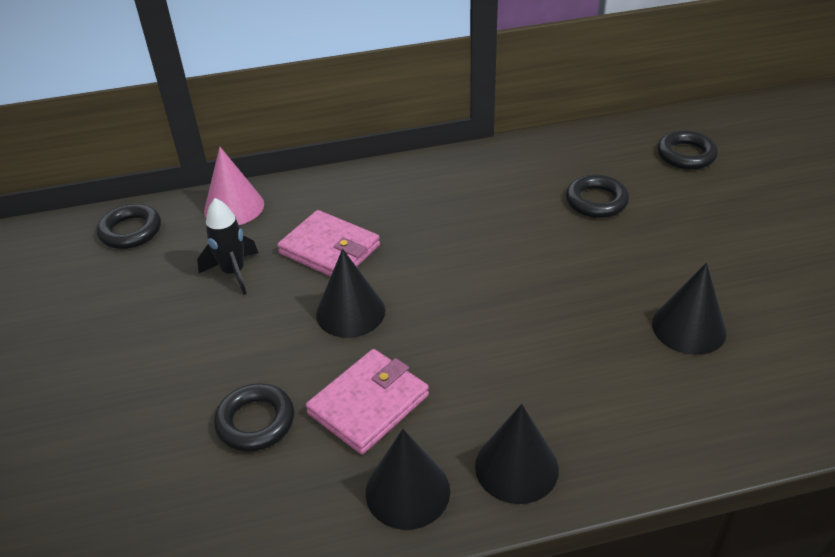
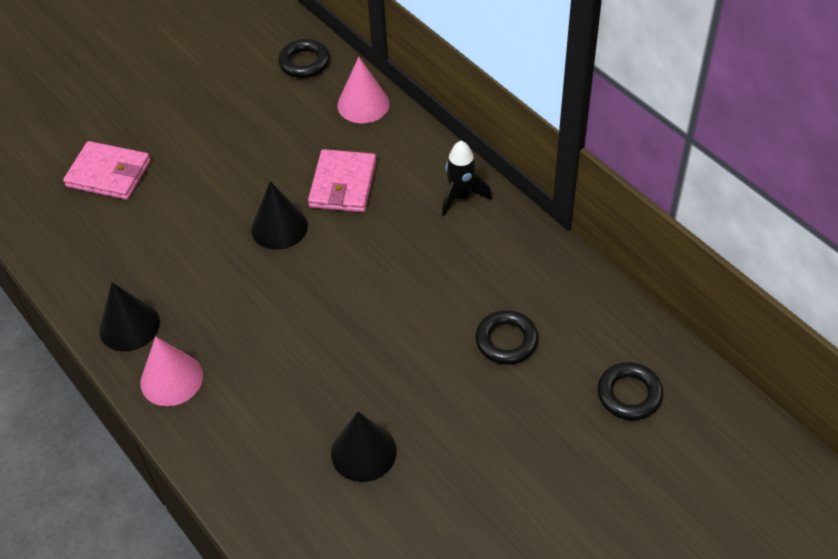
camera: 65 degrees right, 10 degrees up
black rocket [197,198,258,295] -> black rocket moved to [442,141,492,216]
black ring [214,383,294,452] -> none
pink wallet [306,349,429,455] -> pink wallet moved to [63,141,151,200]
black cone [475,404,559,504] -> pink cone [140,336,203,406]

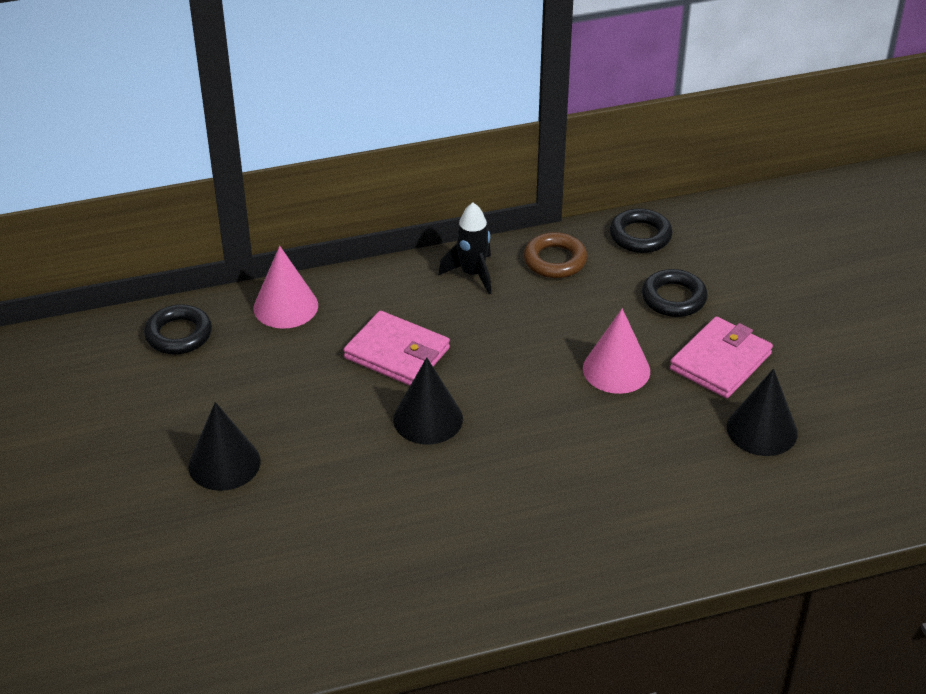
camera: 70 degrees left, 10 degrees down
pink wallet [63,141,151,200] -> pink wallet moved to [670,317,773,398]
black cone [99,282,160,352] -> black cone moved to [188,402,260,491]
pink cone [140,336,203,406] -> pink cone moved to [583,309,650,394]
black ring [597,362,663,420] -> black ring moved to [610,208,672,253]
none -> brown ring [524,232,587,278]

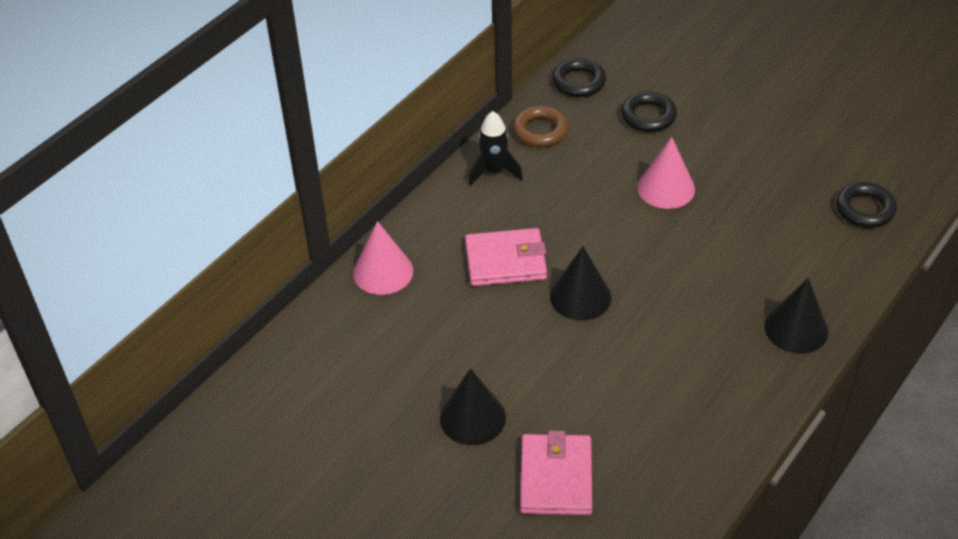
camera: 35 degrees left, 5 degrees up
black ring [144,304,212,354] -> black ring moved to [836,182,897,228]
pink wallet [670,317,773,398] -> pink wallet moved to [520,431,592,515]
black cone [727,368,798,456] -> black cone moved to [764,278,828,354]

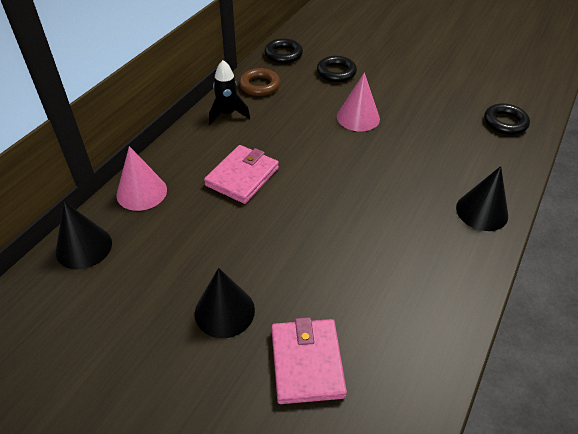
camera: 10 degrees left, 0 degrees up
pink wallet [465,228,547,286] -> pink wallet turned 45 degrees counterclockwise [204,145,279,204]
black cone [550,246,611,321] -> black cone moved to [56,201,112,269]

